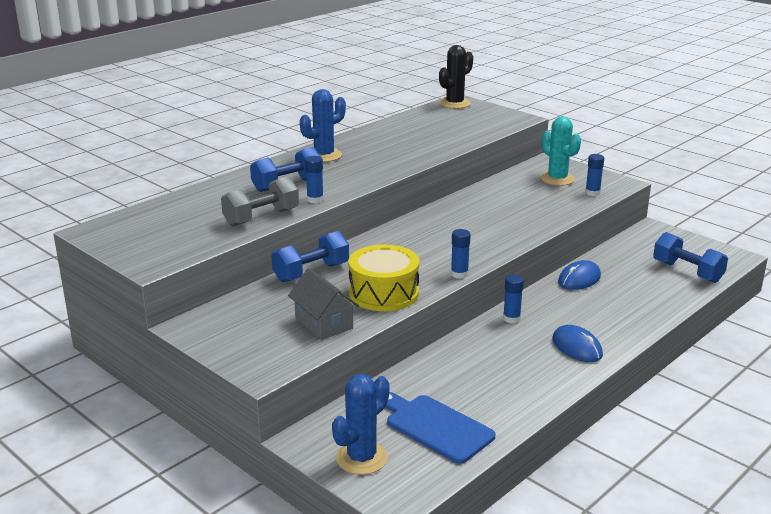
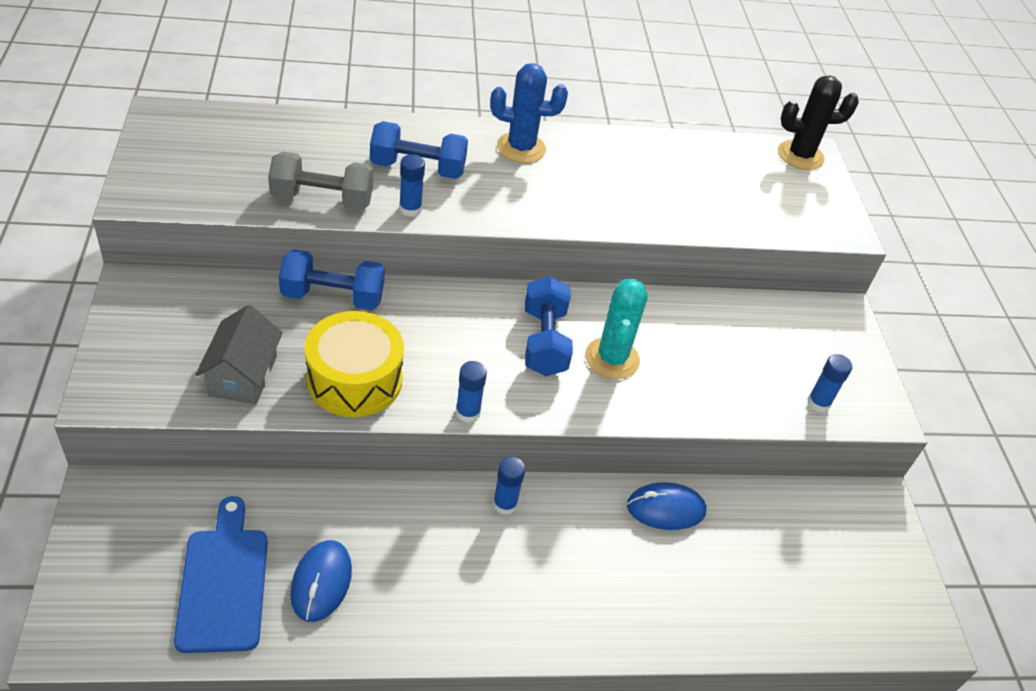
camera: 35 degrees right, 20 degrees up
blue cactus [332,374,389,475] -> none
turquoise cactus [540,117,581,186] -> turquoise cactus moved to [585,279,648,379]
blue mouse [552,325,603,362] -> blue mouse moved to [290,540,352,622]
blue dumbbell [653,232,728,283] -> blue dumbbell moved to [525,276,573,376]

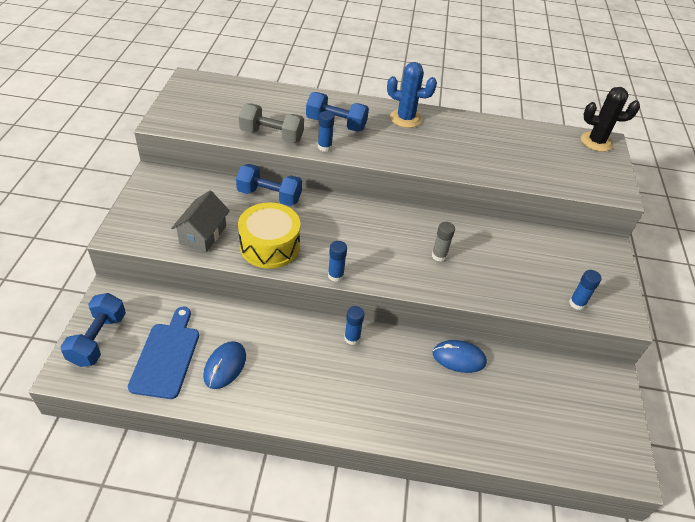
camera: 15 degrees right, 0 degrees up
blue dumbbell [525,276,573,376] -> blue dumbbell moved to [60,293,126,367]
turquoise cactus [585,279,648,379] -> grey glue stick [432,222,455,262]

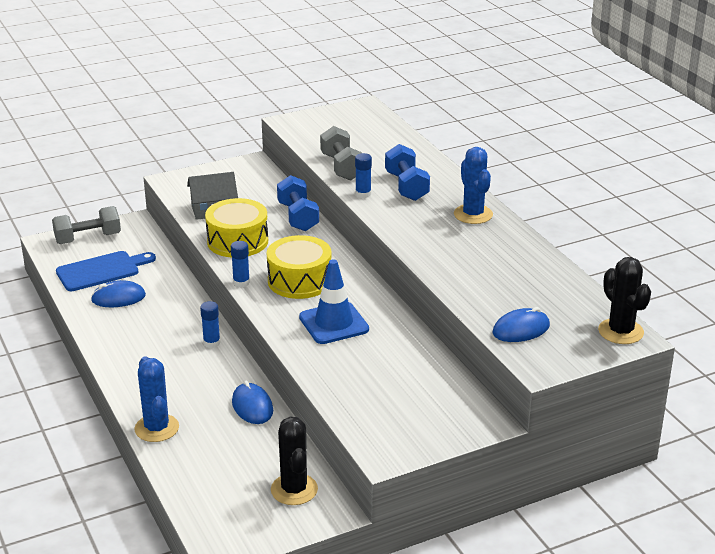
camera: 60 degrees right, 15 degrees down
blue dumbbell [60,293,126,367] -> grey dumbbell [52,206,121,244]
grey glue stick [432,222,455,262] -> blue traffic cone [299,259,369,344]
blue glue stick [569,270,601,310] -> none
none -> blue cactus [134,356,179,442]
none -> yellow drum [267,235,332,299]
none -> black cactus [271,417,318,505]
none -> blue mouse [493,307,550,342]

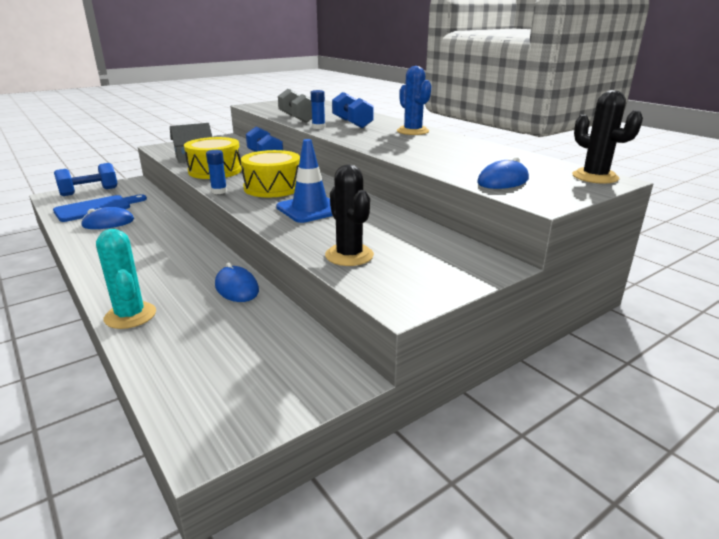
camera: 10 degrees left, 5 degrees down
grey dumbbell [52,206,121,244] -> blue dumbbell [54,163,117,196]
blue cactus [134,356,179,442] -> turquoise cactus [96,229,156,329]
blue glue stick [200,301,220,348] -> none
black cactus [271,417,318,505] -> black cactus moved to [325,164,374,266]

